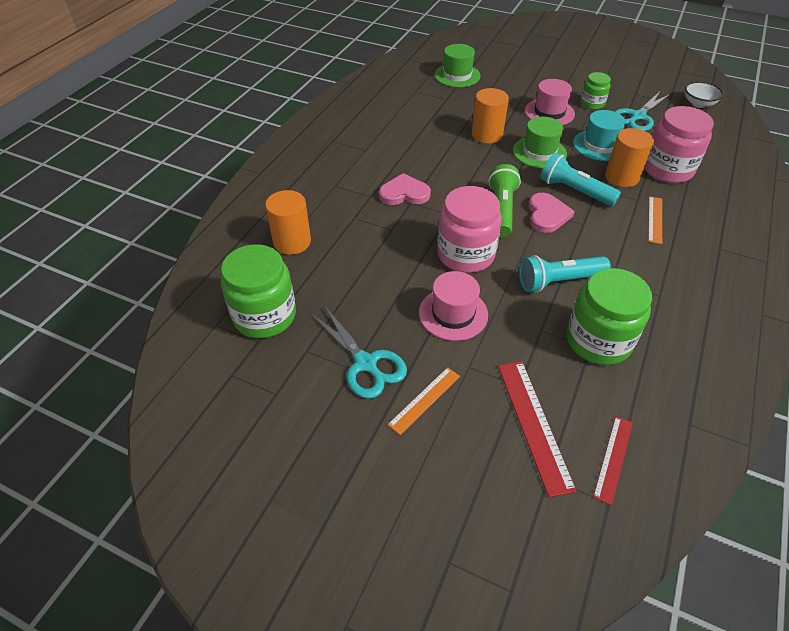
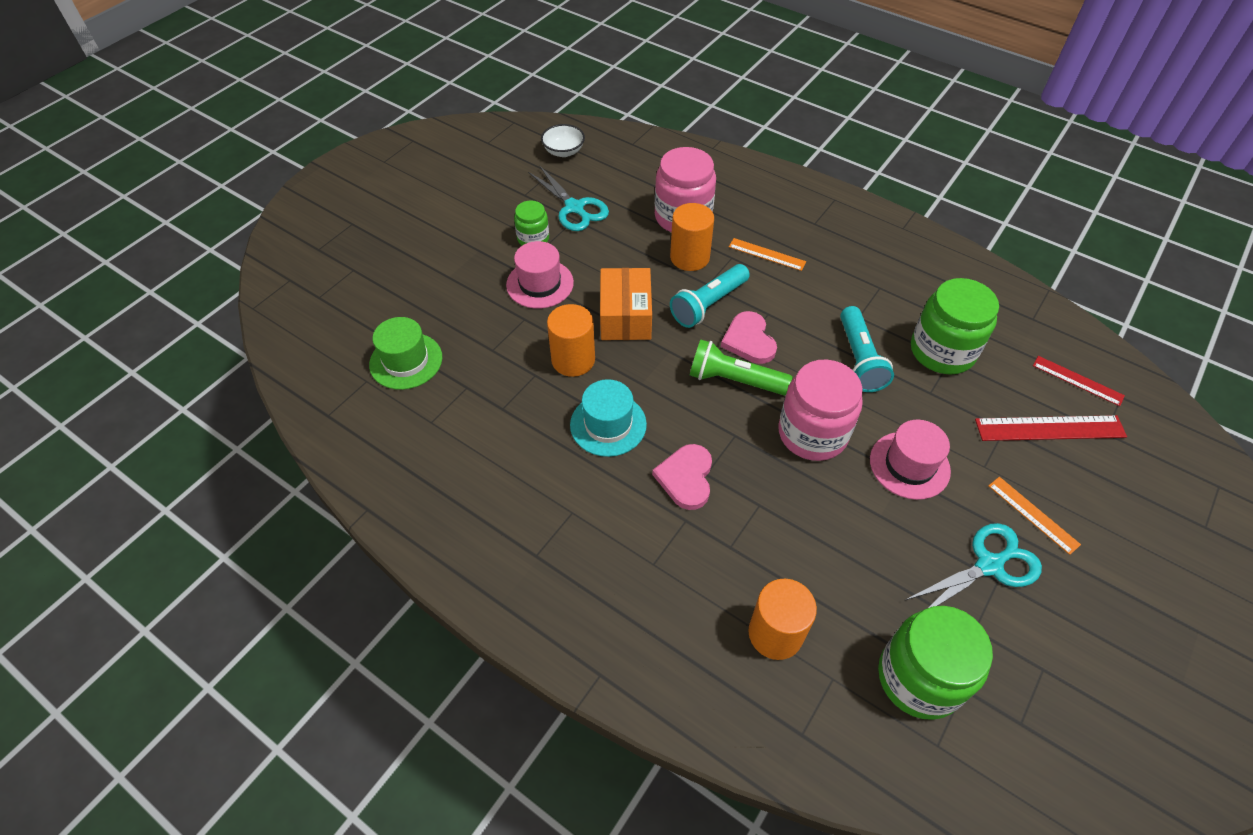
camera: 80 degrees left, 5 degrees up
green hat [513,117,567,168] -> orange box [600,268,652,340]
pink heart [529,193,575,233] -> pink heart turned 120 degrees counterclockwise [721,311,777,364]
turquoise hat [573,110,626,161] -> turquoise hat moved to [570,379,647,457]

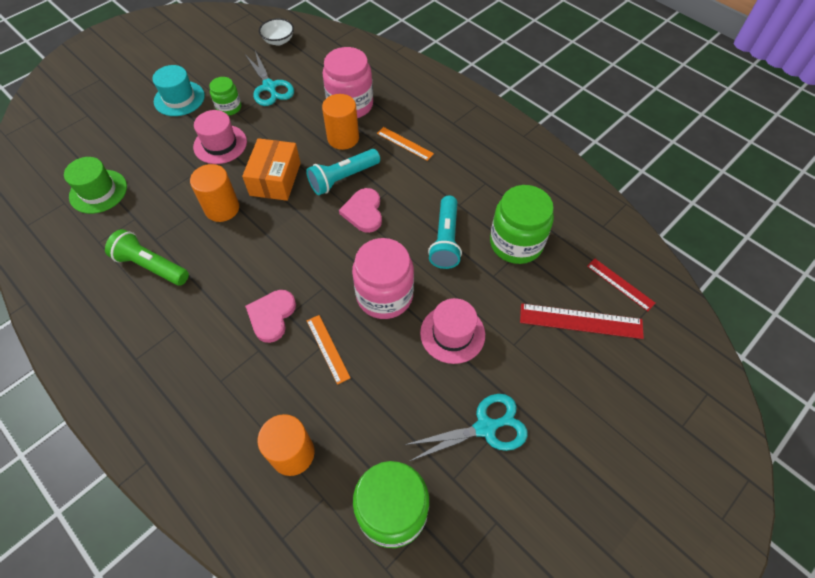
camera: 10 degrees right, 5 degrees up
turquoise hat [570,379,647,457] -> turquoise hat moved to [152,65,205,116]
green flashlight [690,340,793,395] -> green flashlight moved to [105,229,189,286]
orange ruler [988,477,1081,555] -> orange ruler moved to [307,315,351,385]

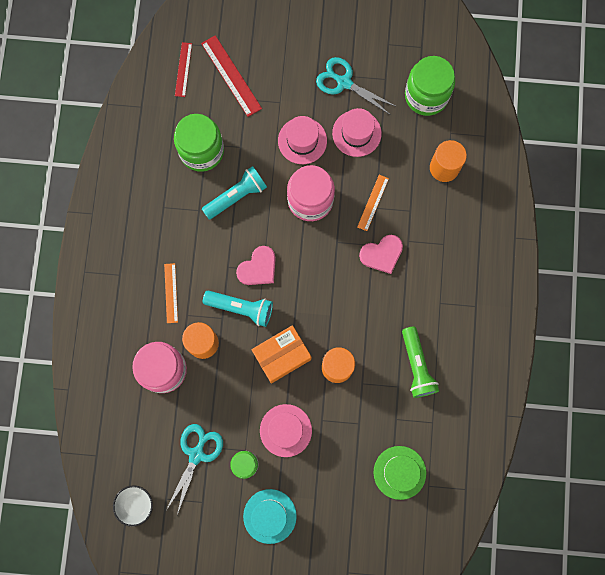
camera: 130 degrees left, 20 degrees up
none -> pink hat [332,108,382,157]

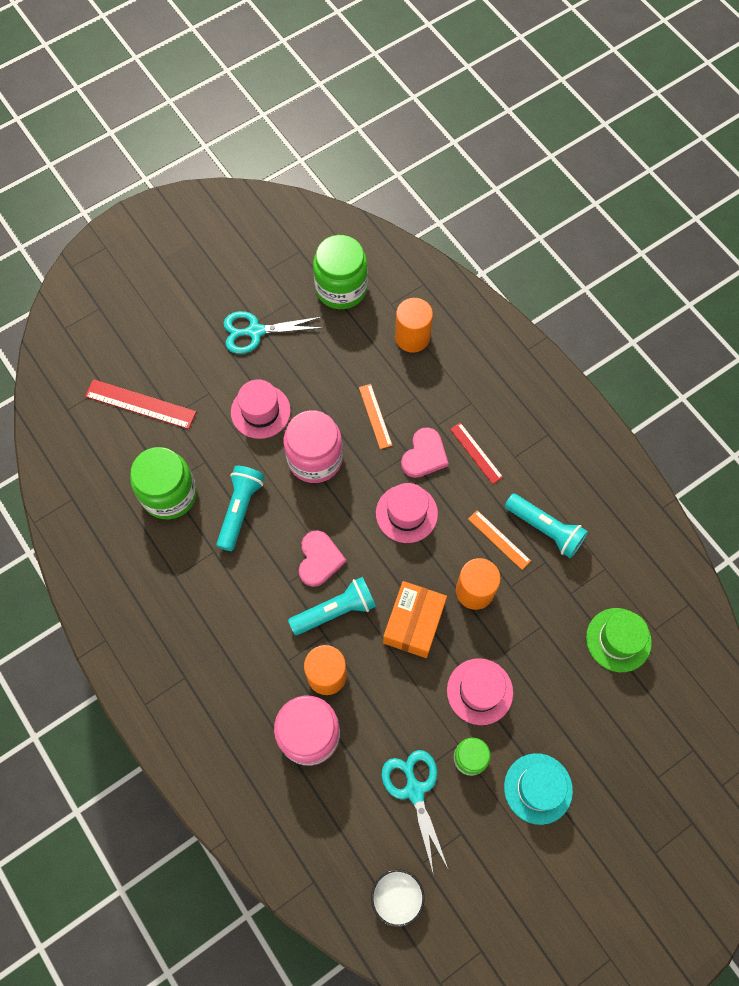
camera: 40 degrees left, 10 degrees down
orange ruler [164,263,178,323] -> orange ruler moved to [468,510,531,570]
red ruler [175,42,192,97] -> red ruler moved to [450,422,503,484]
pink hat [332,108,382,157] -> pink hat moved to [376,483,438,543]
green flashlight [402,326,439,398] -> turquoise flashlight [505,494,588,558]

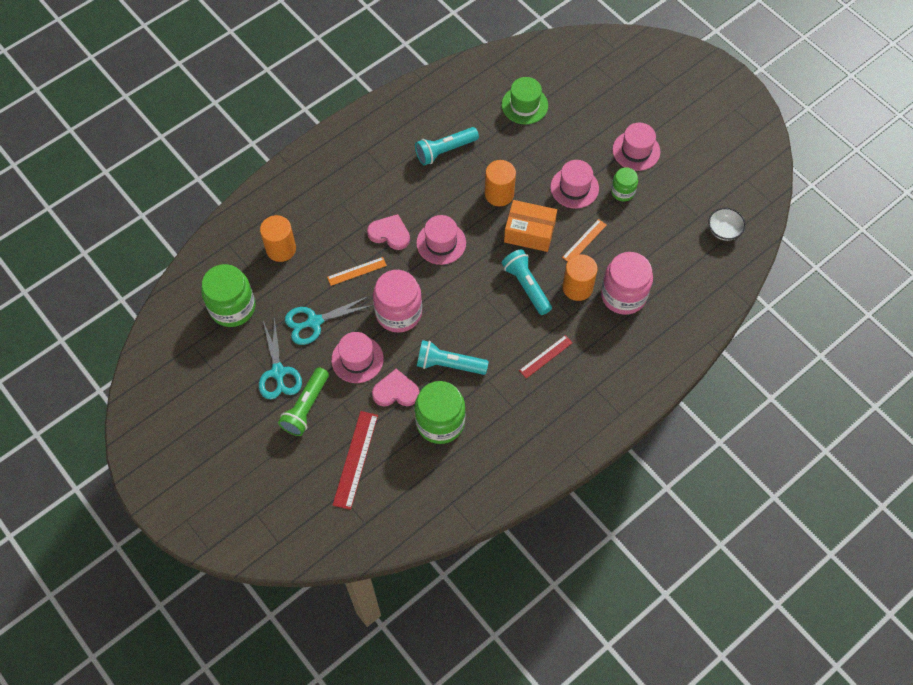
camera: 95 degrees left, 5 degrees down
pink heart [299,530,346,587] -> pink heart moved to [372,369,419,406]
turquoise scissors [381,750,448,876] -> turquoise scissors moved to [285,296,373,345]
red ruler [450,422,503,484] -> red ruler moved to [519,335,573,379]
orange ruler [468,510,531,570] -> orange ruler moved to [562,219,607,262]
turquoise hat [504,753,573,825] -> pink hat [612,123,660,171]
turquoise flashlight [505,494,588,558] -> turquoise flashlight turned 150 degrees counterclockwise [415,127,479,165]
none -> green flashlight [278,367,329,436]

